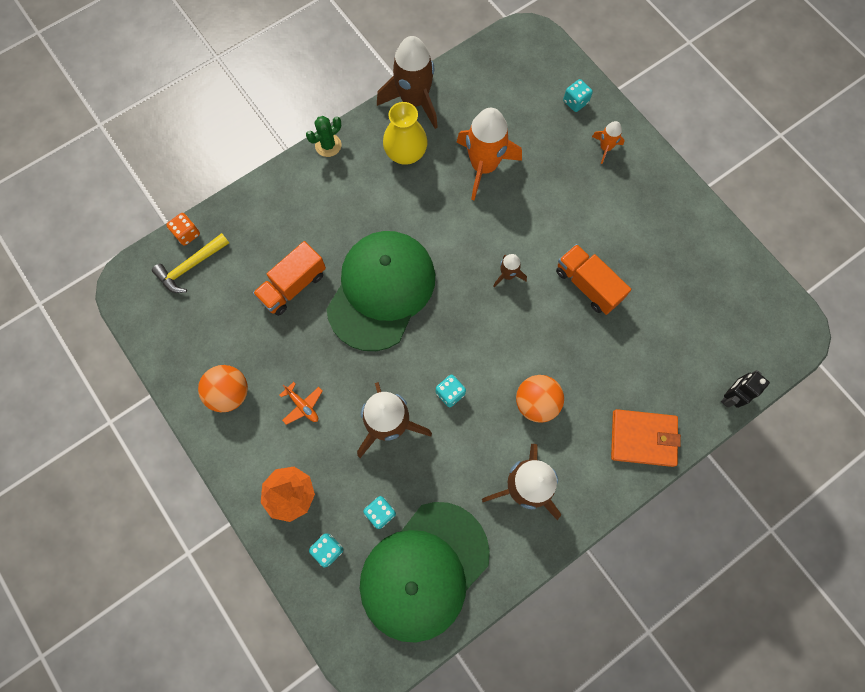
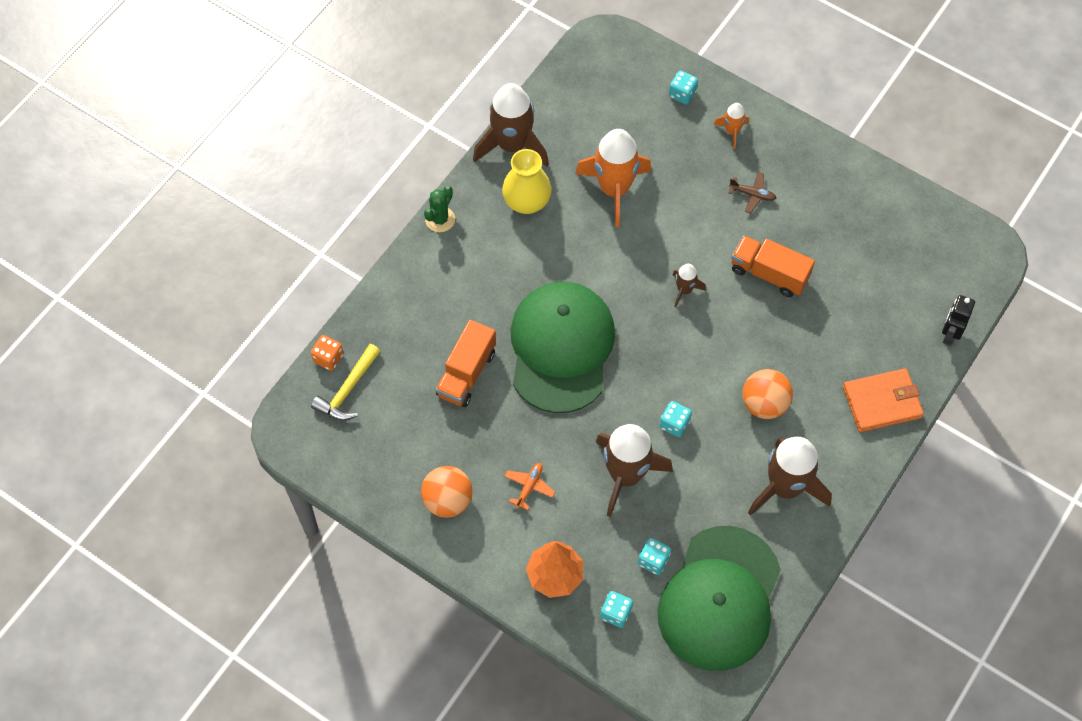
camera: 20 degrees left, 10 degrees down
orange plane [279,382,323,425] -> orange plane turned 90 degrees counterclockwise [505,463,555,510]
none -> brown plane [729,172,776,213]

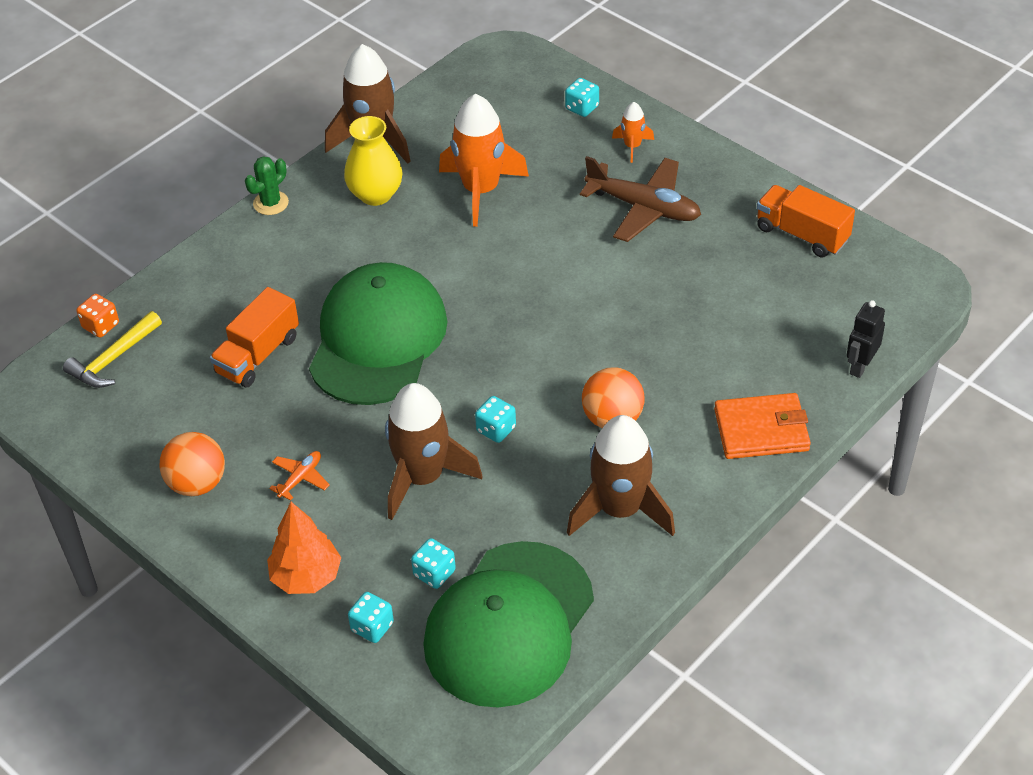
camera: 10 degrees right, 15 degrees down
brown rocket [673,264,706,307] -> none
brown plane [729,172,776,213] -> brown plane [580,156,701,242], size x2.13
orange truck [731,235,815,297] -> orange truck moved to [757,185,855,258]

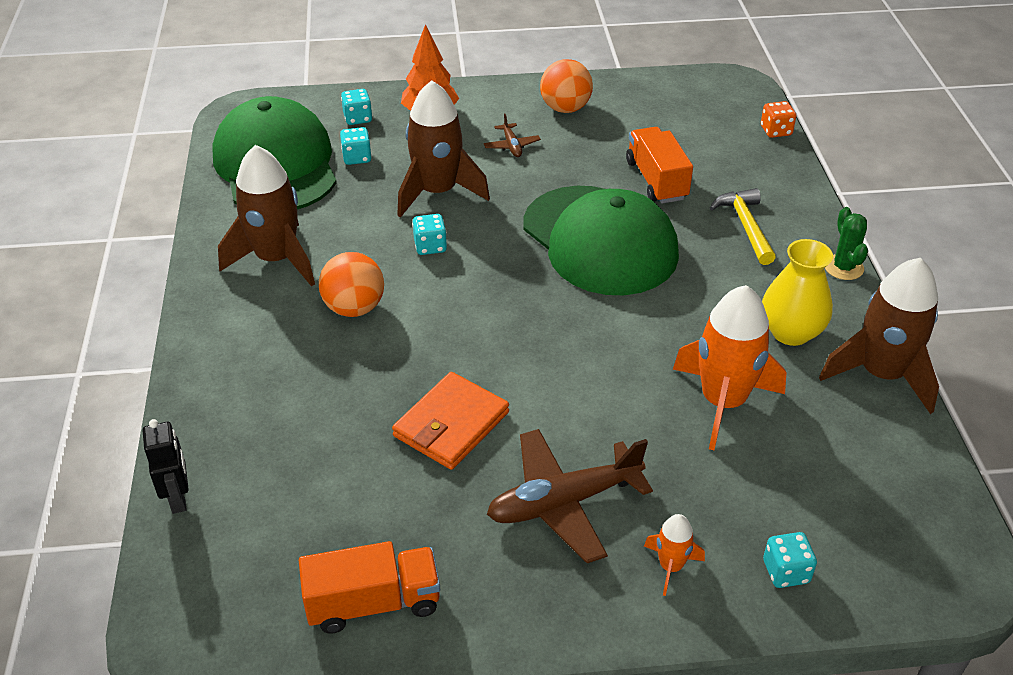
camera: 130 degrees right, 5 degrees down
yellow hammer [63,311,162,388] -> yellow hammer moved to [710,188,776,265]
orange plane [269,451,330,501] -> brown plane [484,113,541,157]
orange wallet [714,393,811,459] -> orange wallet moved to [392,372,509,470]

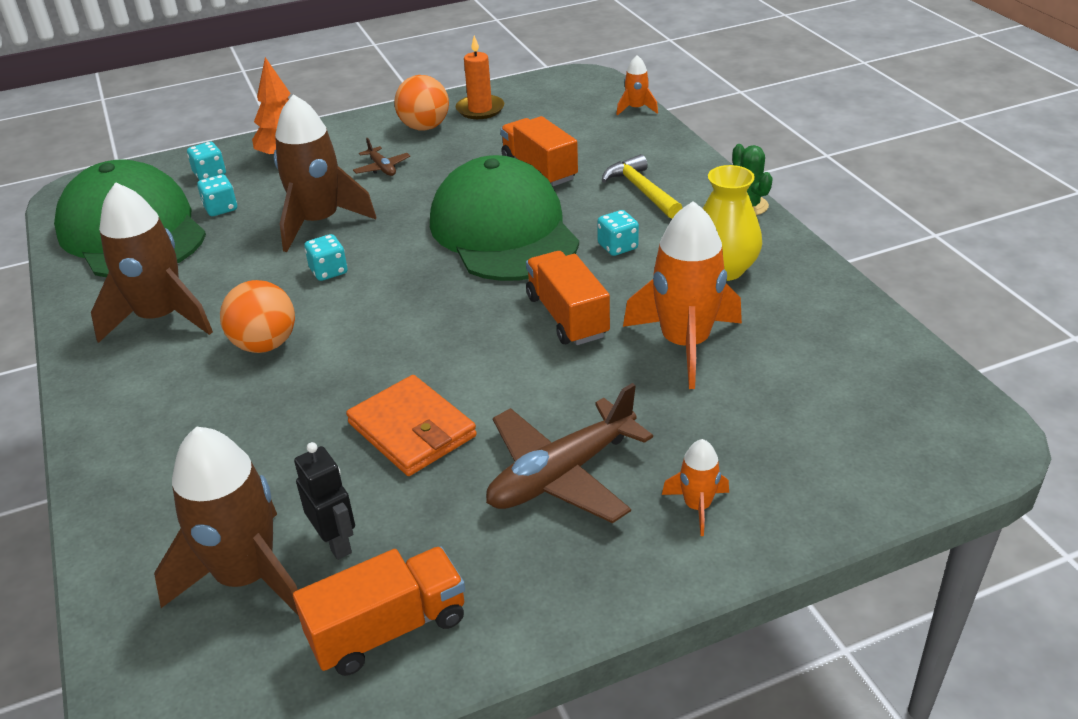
camera: 15 degrees left, 5 degrees down
black robot [142,419,188,514] -> black robot moved to [294,442,355,560]
orange wallet [392,372,509,470] -> orange wallet turned 60 degrees counterclockwise [346,375,477,476]
green cap [523,186,679,295] -> green cap turned 150 degrees counterclockwise [430,155,579,281]
orange dice [761,101,796,138] -> orange rocket [616,55,658,116]
turquoise dice [763,532,817,588] -> turquoise dice moved to [597,210,639,256]
brown rocket [819,258,939,414] -> brown rocket moved to [154,427,299,616]
none -> orange candle [456,36,504,119]
none -> orange truck [526,251,610,345]

